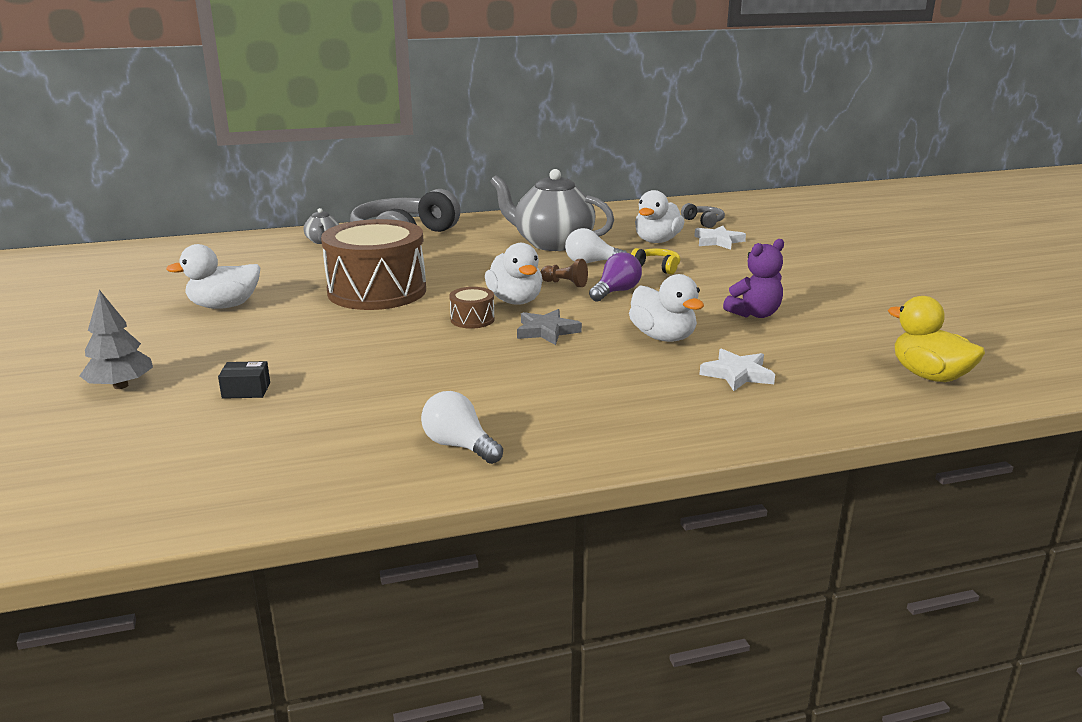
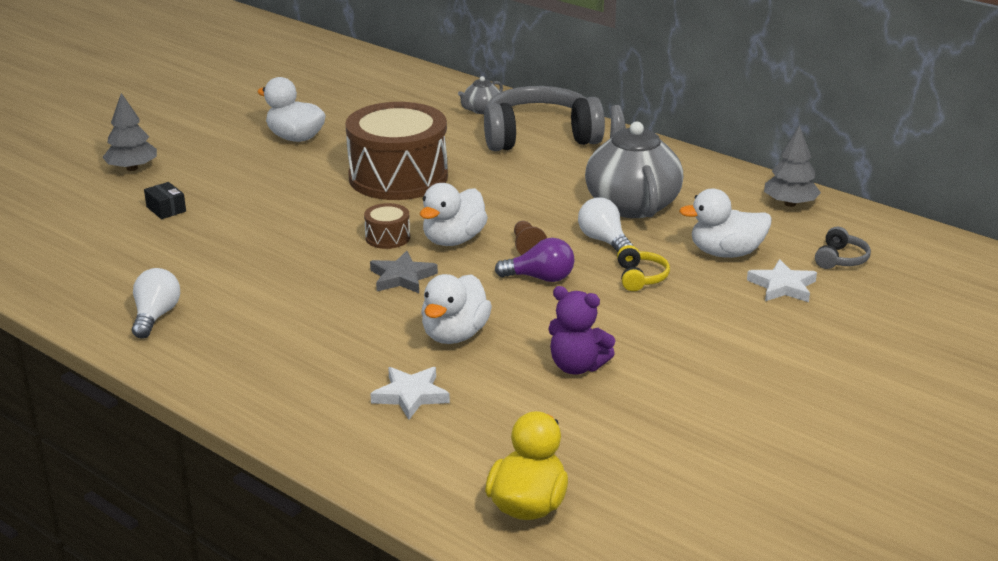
camera: 55 degrees right, 5 degrees up
none -> grey tree [764,125,821,207]

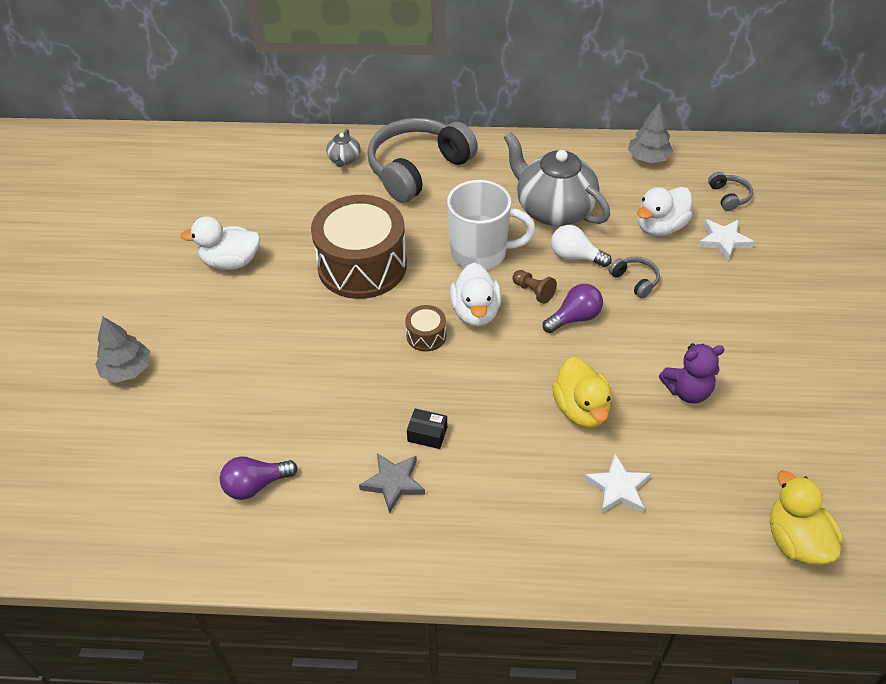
camera: 35 degrees left, 20 degrees up
white light bulb [132,268,180,339] -> none
black box [144,182,186,219] -> black box moved to [407,409,447,449]
grey star [370,251,438,293] -> grey star moved to [359,453,425,514]
white duck [421,274,492,344] -> yellow duck [552,357,612,428]
yellow headphones [617,245,670,291] -> grey headphones [609,257,660,298]
none -> purple light bulb [220,456,298,500]
none -> white mug [447,180,536,270]

